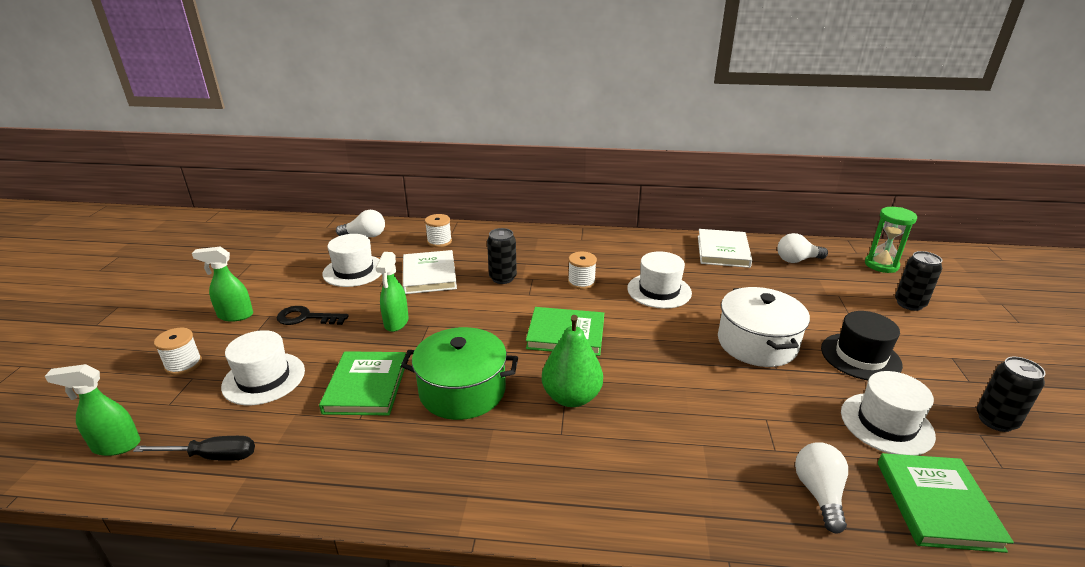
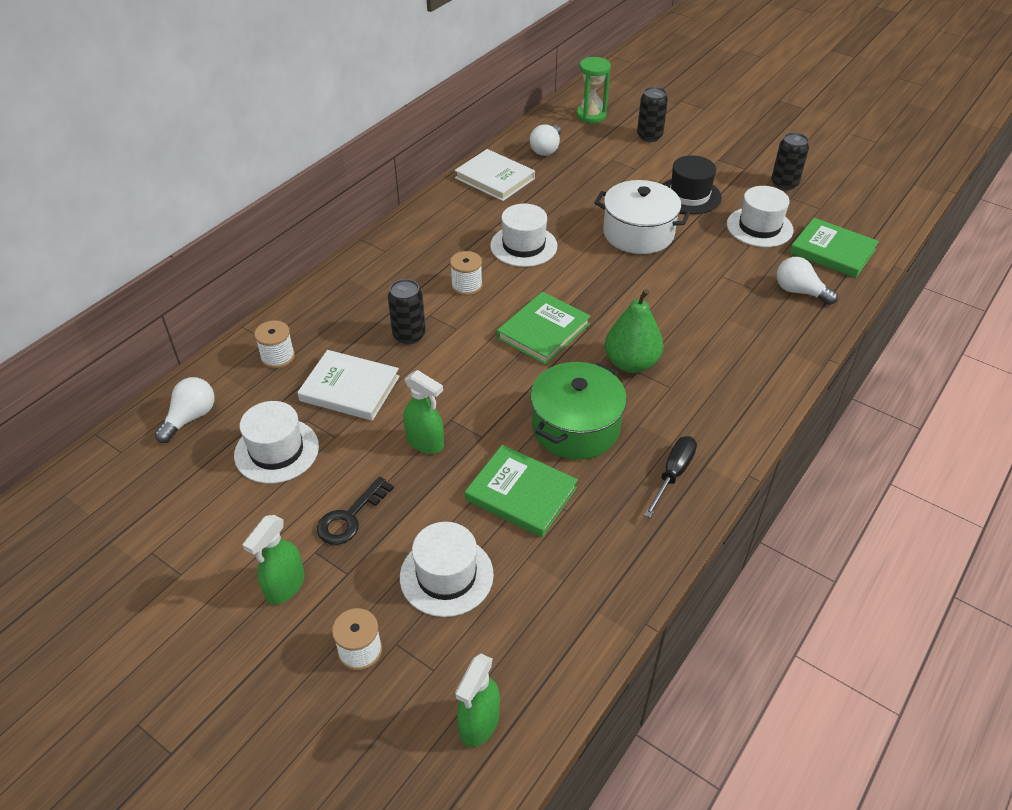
camera: 60 degrees left, 15 degrees up
black screwdriver [133,436,255,461] -> black screwdriver moved to [644,436,697,518]

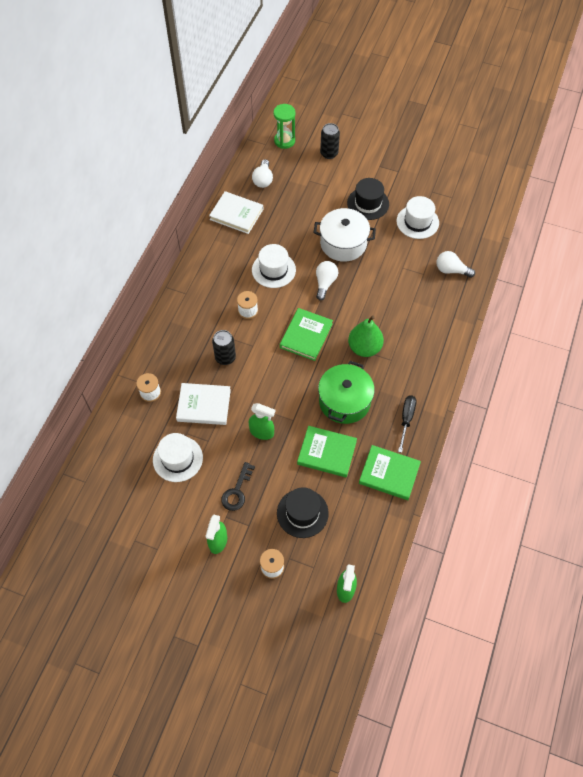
camera: 15 degrees left, 15 degrees up
white light bulb [155,377,215,443] -> white light bulb moved to [316,261,338,300]
white hat [400,522,494,617] -> black hat [277,487,329,538]
black can [771,132,809,190] -> none
green book [790,218,879,278] -> green book moved to [359,445,421,500]

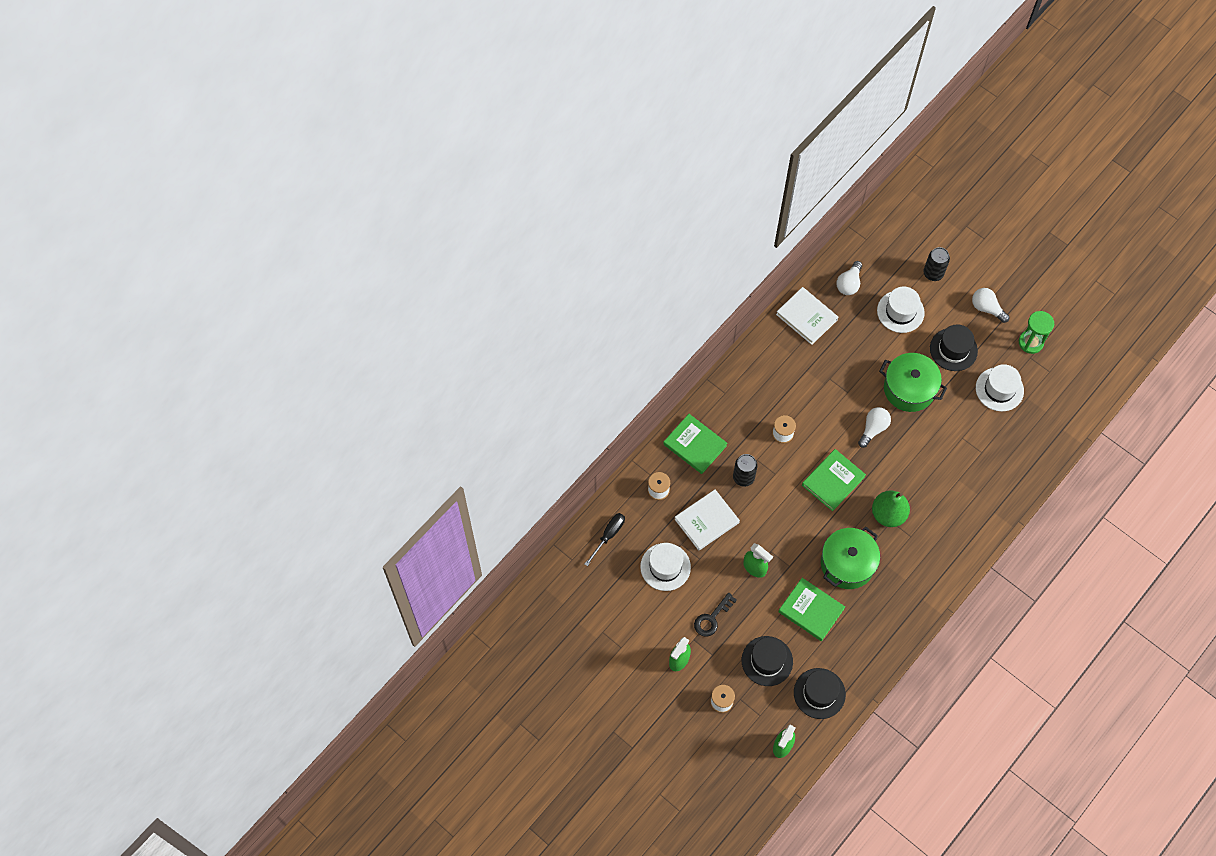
camera: 20 degrees right, 5 degrees up
white book [176,383,231,425] -> white book turned 60 degrees counterclockwise [674,489,740,551]
white hat [252,244,296,288] -> white hat moved to [877,286,925,333]
green hourglass [273,104,295,149] -> green hourglass moved to [1019,311,1054,354]
white pot [313,208,376,262] -> green pot [879,353,947,412]
green book [359,445,421,500] -> green book moved to [663,414,727,474]
black screwdriver [398,396,417,453] -> black screwdriver moved to [585,513,625,566]
white light bulb [436,251,475,278] -> white light bulb moved to [972,288,1009,323]
none -> black hat [794,668,846,719]

